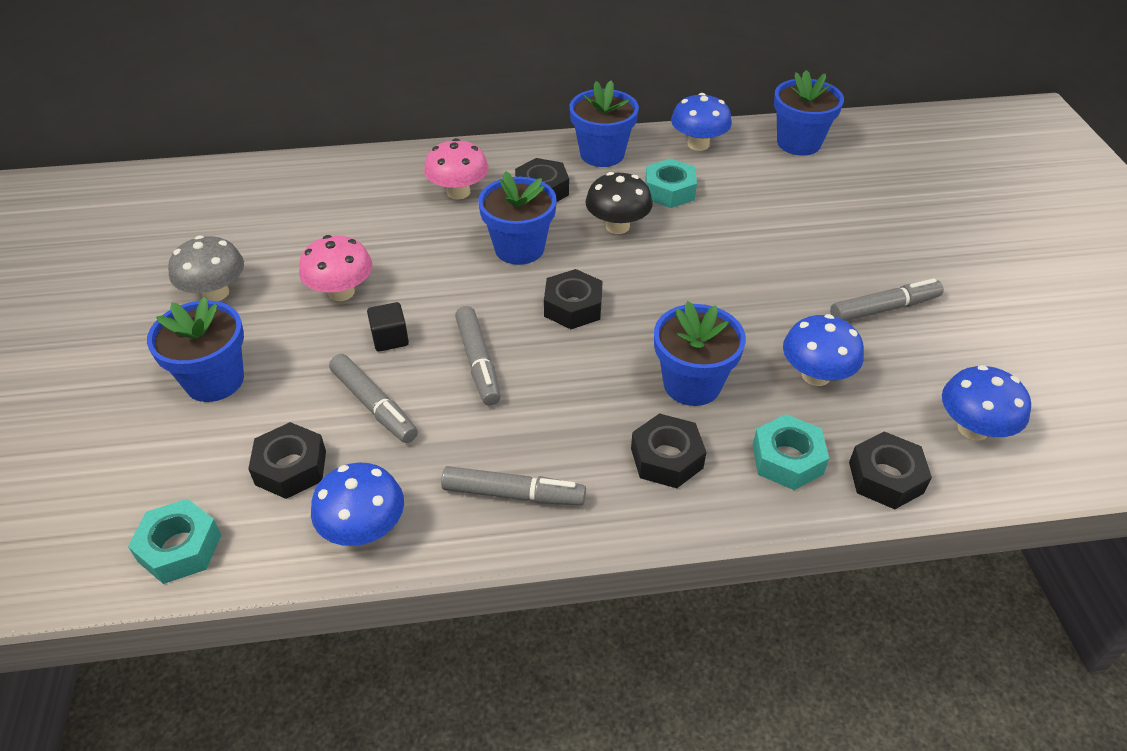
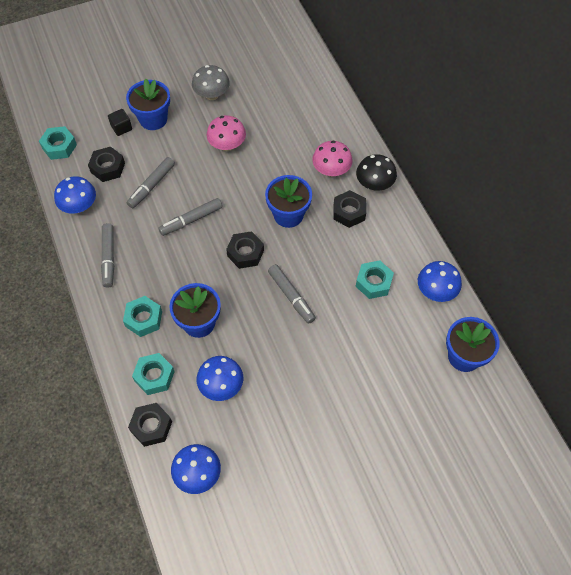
camera: 75 degrees right, 15 degrees up
black cube [367,302,409,352] -> black cube moved to [108,109,132,136]
blue flower pot [569,80,639,167] -> none
black mushroom [585,172,653,234] -> black mushroom moved to [356,154,397,191]
black nut [631,413,706,488] -> turquoise nut [123,296,162,337]
grey marker [830,278,944,321] -> grey marker moved to [268,264,316,324]

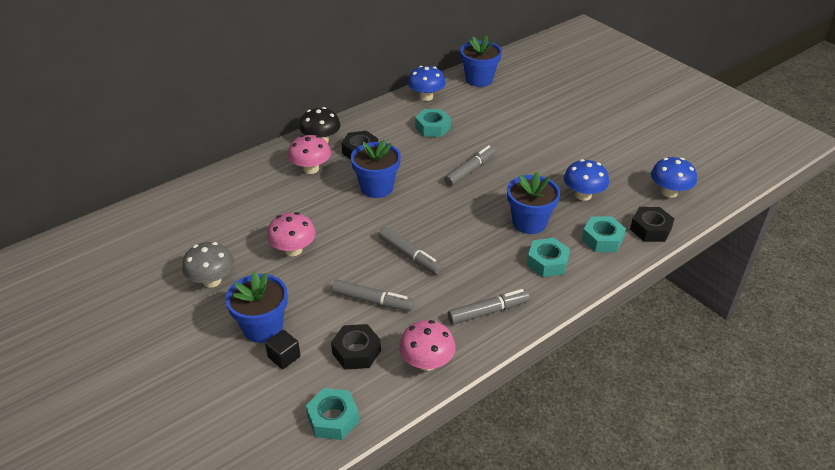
camera: 105 degrees left, 20 degrees down
blue mushroom [54,176,96,214] -> pink mushroom [399,320,456,371]
black nut [226,231,264,269] -> none

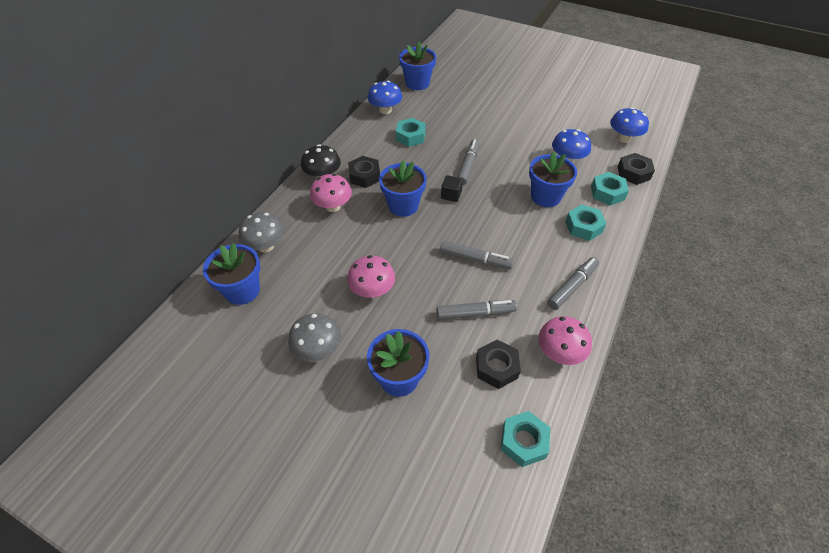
camera: 25 degrees left, 10 degrees up
black cube [265,330,300,369] -> black cube moved to [441,175,463,202]
none -> blue flower pot [203,243,260,305]
none -> grey mushroom [239,212,284,253]

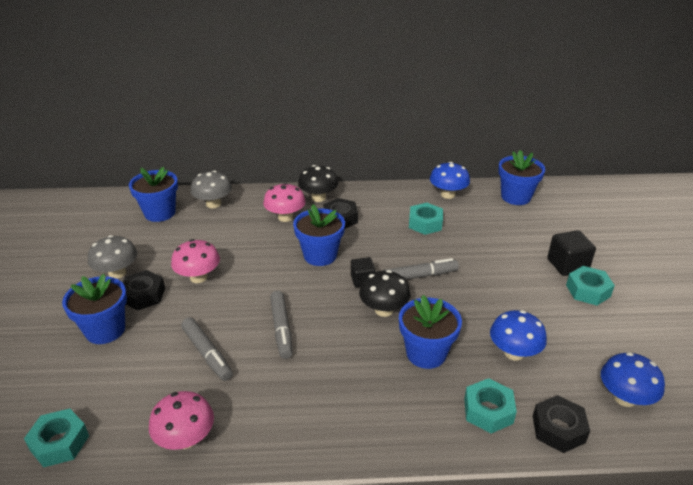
camera: 60 degrees right, 15 degrees down
black nut [476,340,521,389] -> black nut moved to [122,270,165,311]
grey marker [547,257,599,310] -> none
turquoise nut [565,204,607,241] -> turquoise nut moved to [566,266,615,305]
none -> black mushroom [359,270,411,317]
none -> black cube [547,230,596,276]

